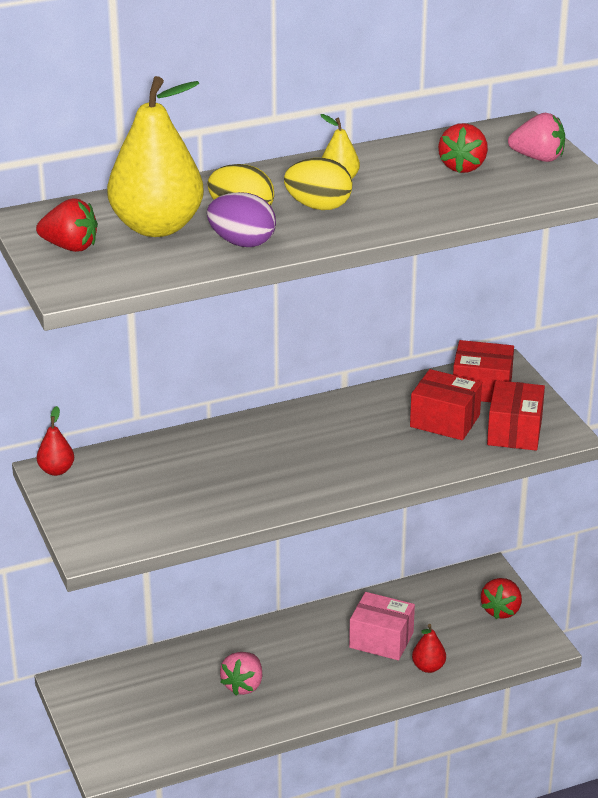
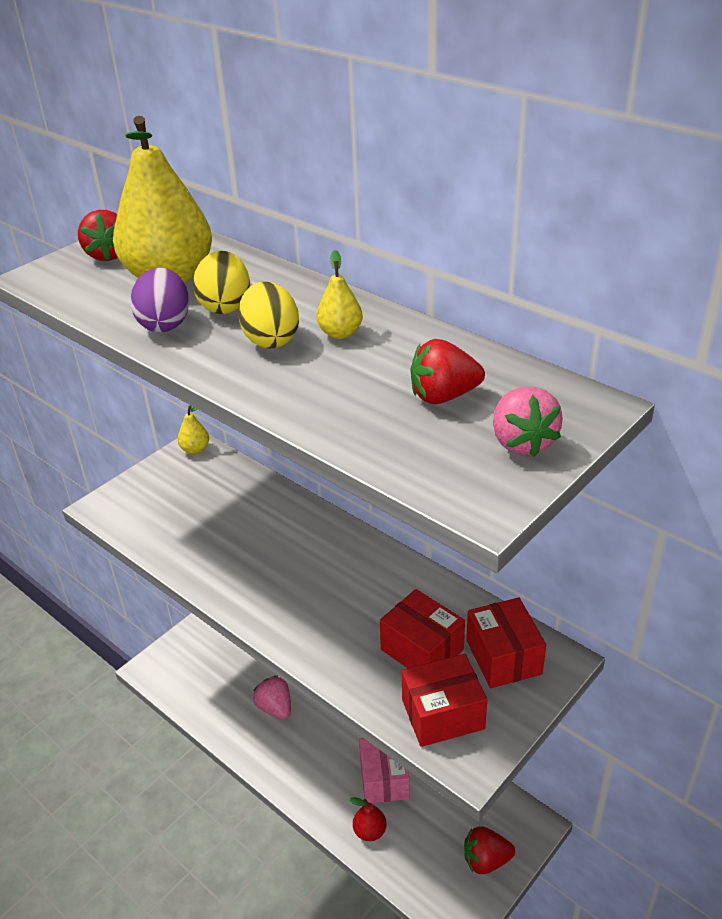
camera: 65 degrees right, 5 degrees up
red pear [37,406,74,476] -> yellow pear [178,405,209,454]
pink strawberry [220,652,262,695] -> pink strawberry turned 60 degrees clockwise [253,675,291,719]
red box [410,369,482,440] -> red box turned 45 degrees counterclockwise [380,589,465,668]

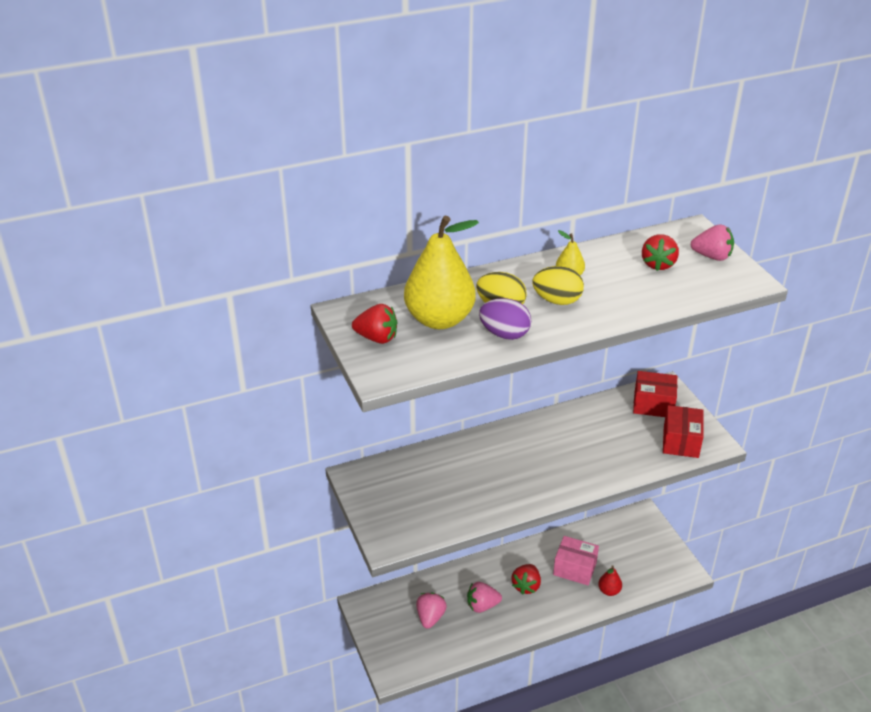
camera: 65 degrees left, 0 degrees up
yellow pear [178,405,209,454] -> none
red box [380,589,465,668] -> none
red strawberry [464,826,515,874] -> red strawberry moved to [512,564,541,595]
none -> pink strawberry [416,592,447,629]

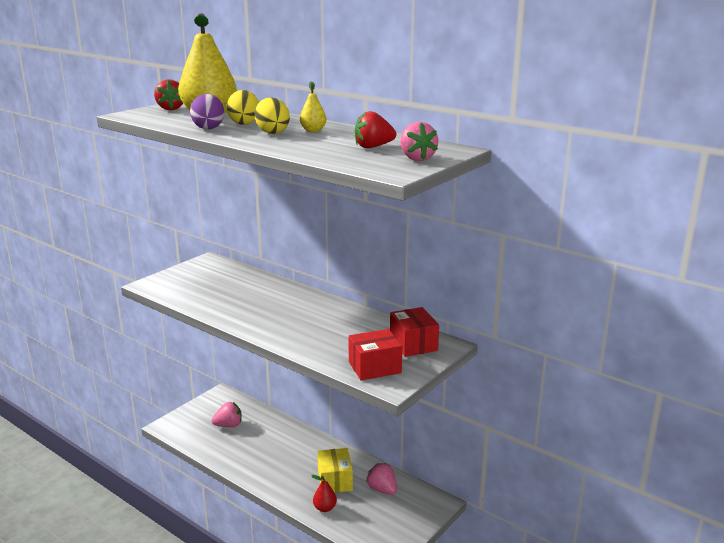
camera: 60 degrees right, 15 degrees down
pink strawberry [467,582,502,613] -> pink strawberry moved to [366,463,397,495]
red strawberry [512,564,541,595] -> none
pink box [553,536,599,585] -> yellow box [317,448,353,493]

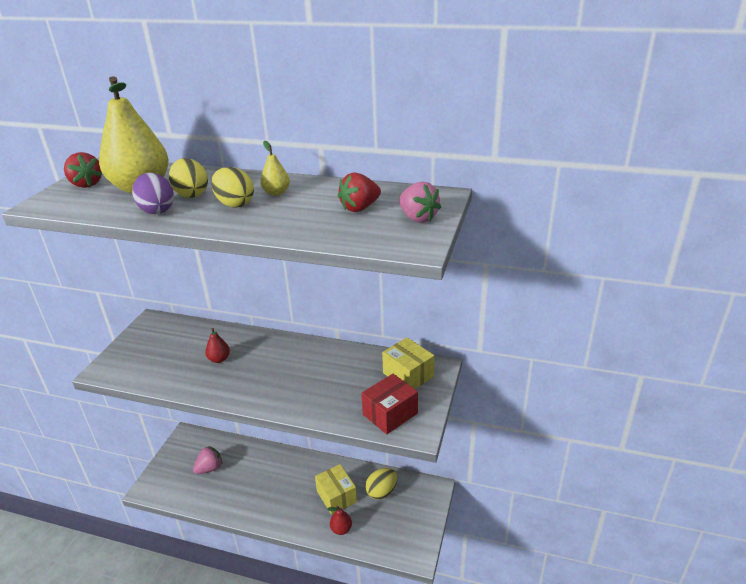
camera: 20 degrees left, 10 degrees up
pink strawberry [366,463,397,495] -> yellow egg [365,468,397,500]
red box [390,307,439,357] -> yellow box [382,338,435,389]
none -> red pear [205,328,230,363]

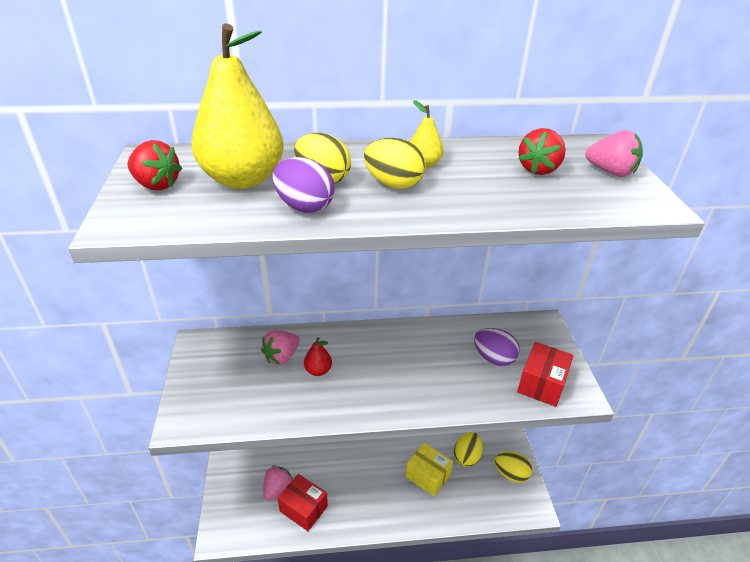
camera: 25 degrees left, 5 degrees up
red pear [327,505,352,535] -> none
yellow box [382,338,435,389] -> none
none -> pink strawberry [261,330,300,365]
none -> red box [277,474,328,531]
none -> purple egg [474,328,519,366]
none -> yellow egg [494,451,532,483]

